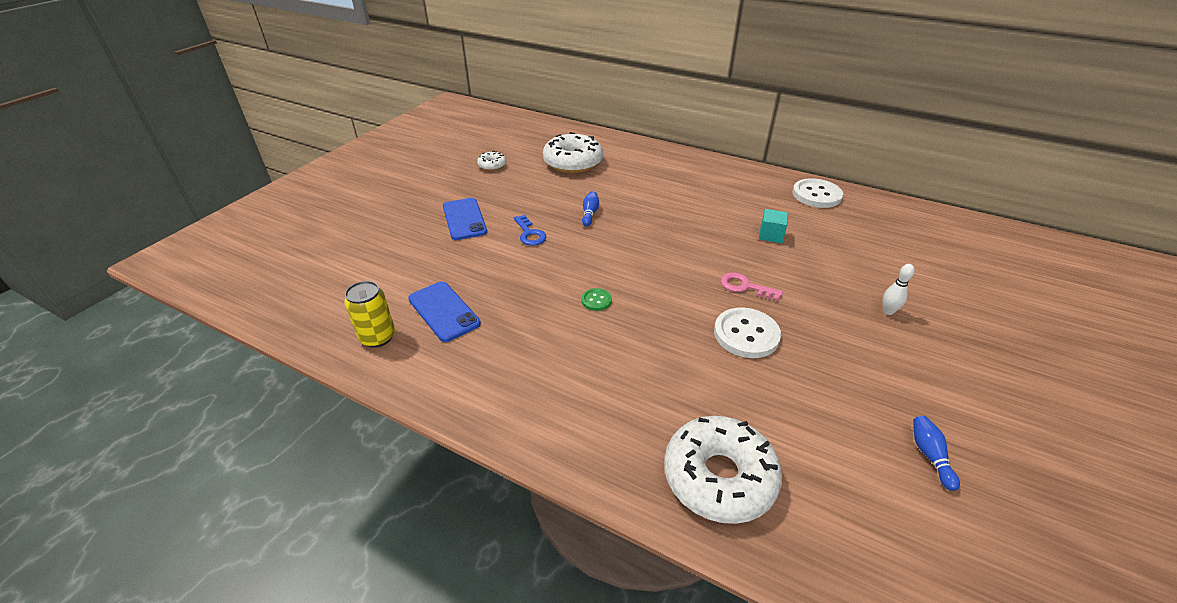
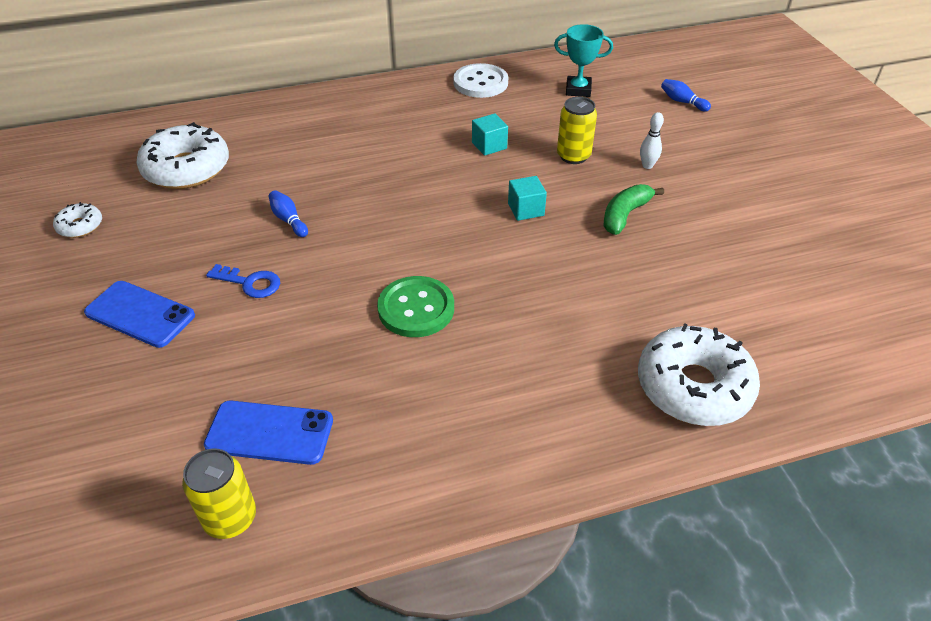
camera: 45 degrees left, 5 degrees up
green button [581,288,612,311] -> green button [377,276,454,337], size x1.97
white button [714,308,781,358] -> none
pink key [721,272,783,301] -> turquoise cube [508,176,547,221]
blue bowling pin [913,416,960,491] -> blue bowling pin moved to [661,79,711,112]
none -> turquoise trophy [554,24,613,97]
none -> yellow can [557,97,597,164]
none -> green banana [603,184,664,235]

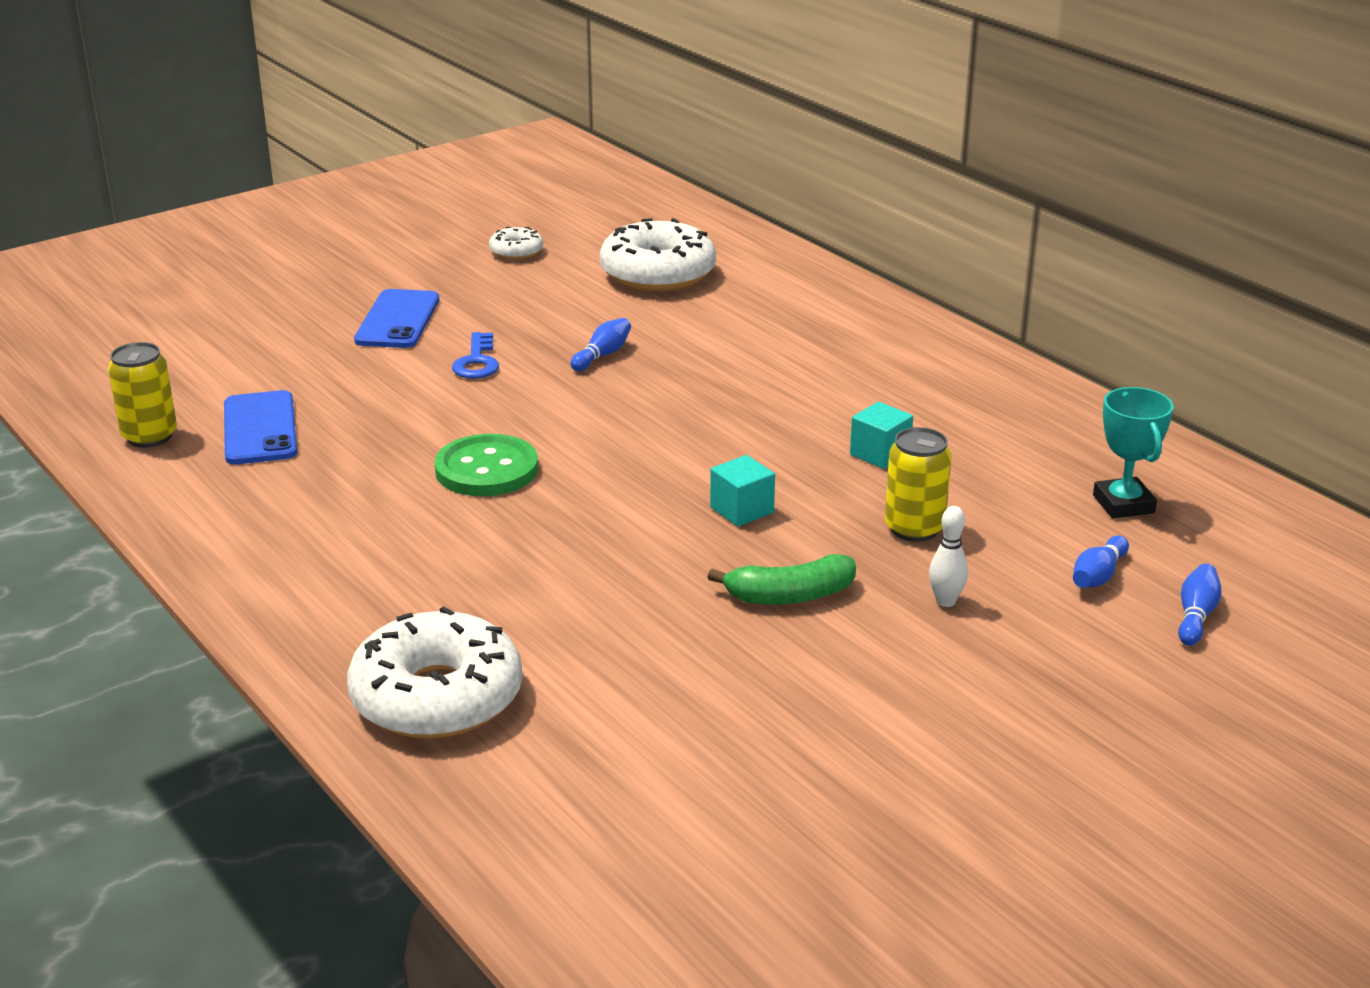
camera: 70 degrees right, 15 degrees down
white button [453,63,508,98] -> none
green banana [603,184,664,235] -> green banana turned 150 degrees clockwise [708,554,856,605]
none -> blue bowling pin [1073,535,1129,588]

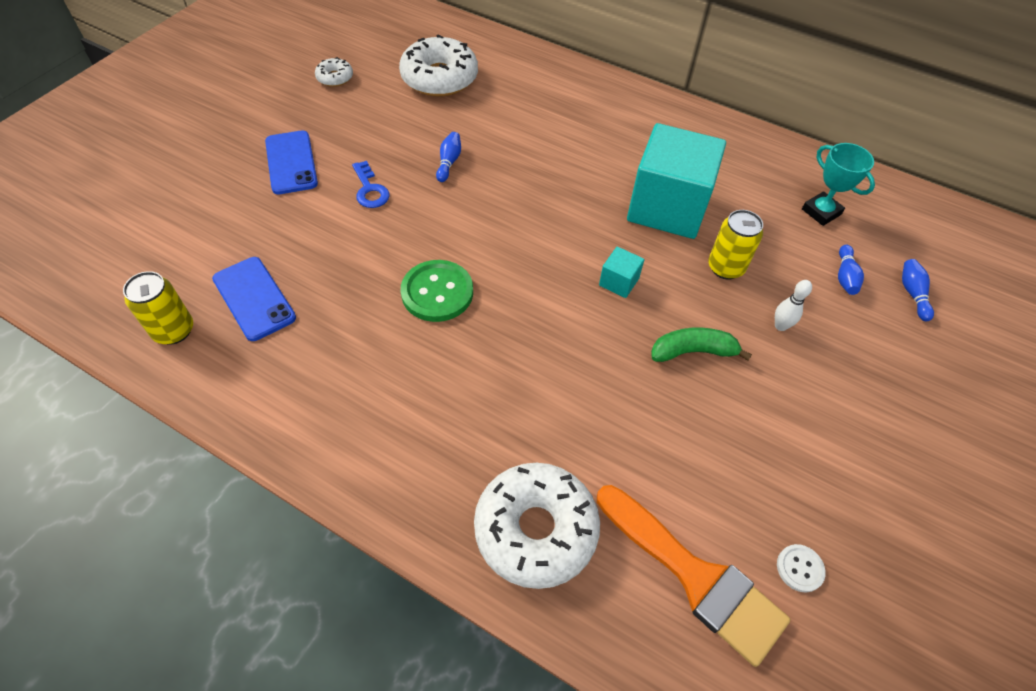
camera: 25 degrees left, 25 degrees up
green banana [708,554,856,605] -> green banana turned 150 degrees counterclockwise [651,327,752,362]
turquoise cube [850,402,913,469] -> turquoise cube [627,123,726,239], size x2.45
none -> orange brush [597,485,791,667]
none -> white button [777,544,826,592]

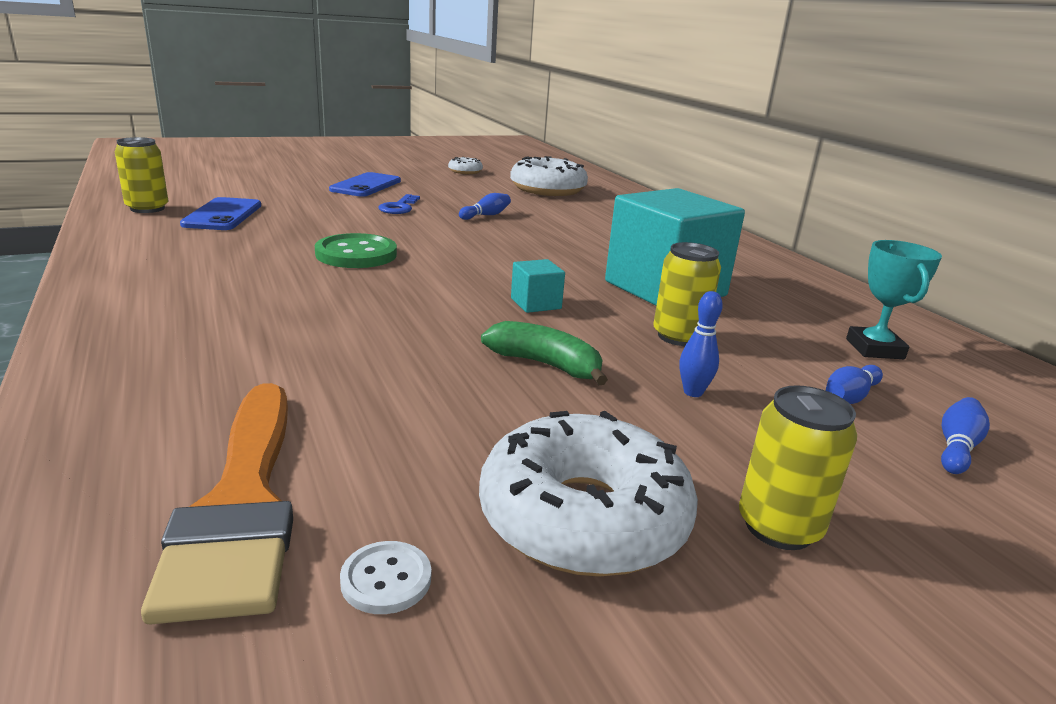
camera: 35 degrees right, 30 degrees down
white donut [474,463,600,589] -> white donut moved to [479,411,698,577]
white bowling pin [775,280,812,331] -> blue bowling pin [679,291,723,397]
none -> yellow can [739,385,857,550]

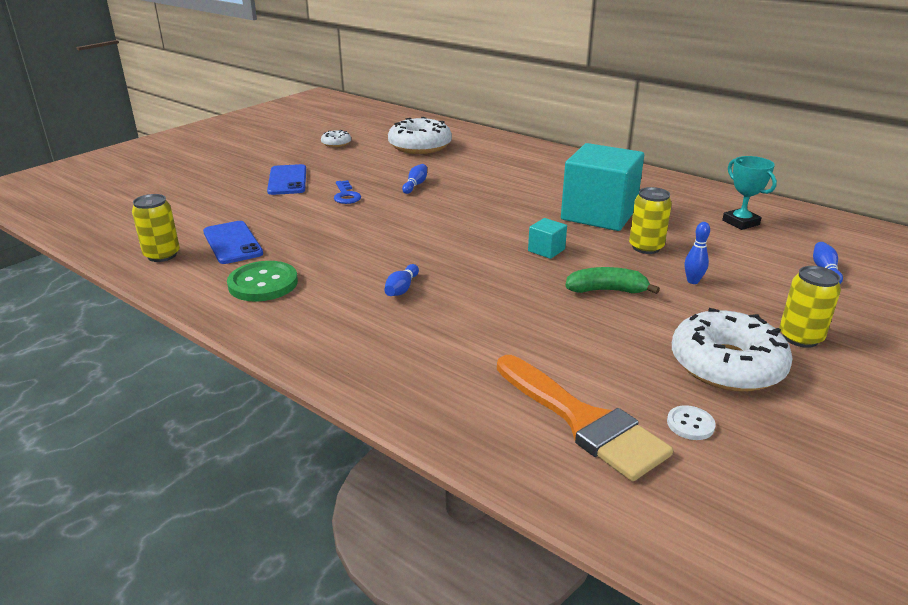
camera: 25 degrees left, 5 degrees up
green button [315,233,397,268] -> green button moved to [227,261,298,302]
blue bowling pin [826,365,883,404] -> blue bowling pin moved to [384,264,419,296]

